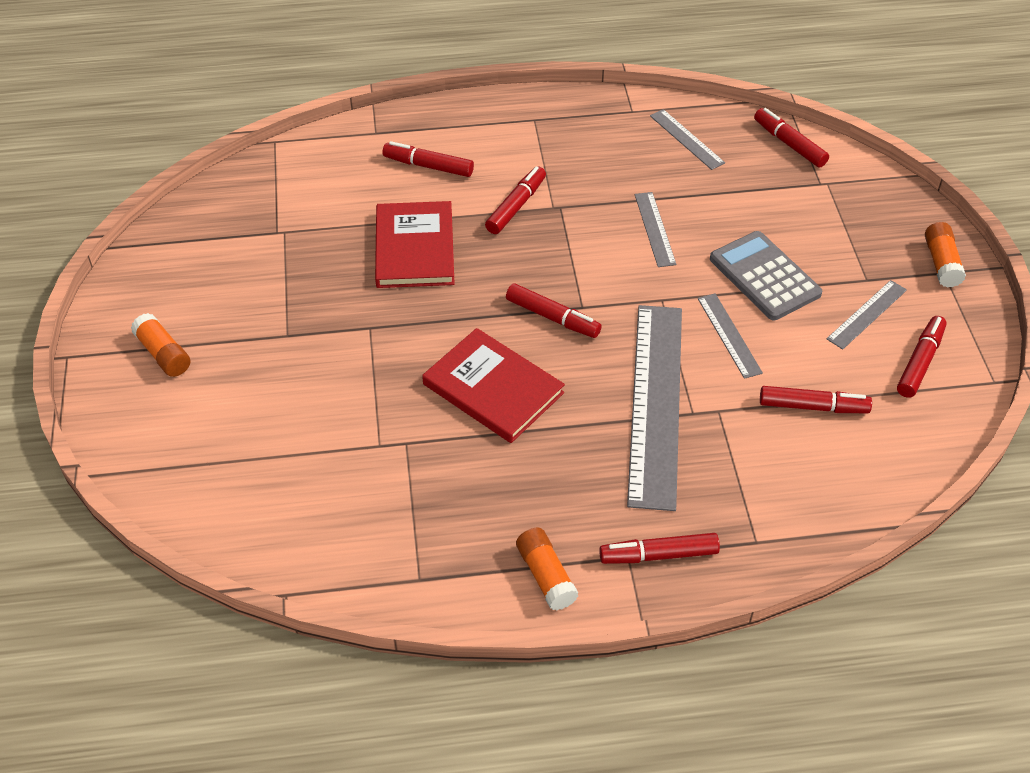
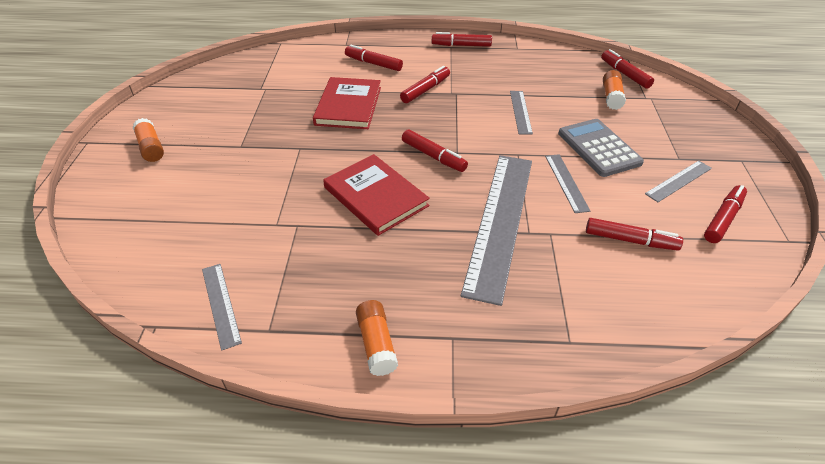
camera: 10 degrees right, 5 degrees down
red marker [599,533,720,564] -> red marker moved to [432,32,492,47]
grey ruler [650,109,725,170] -> grey ruler moved to [202,264,242,351]
orange glue stick [925,222,966,288] -> orange glue stick moved to [603,70,626,110]

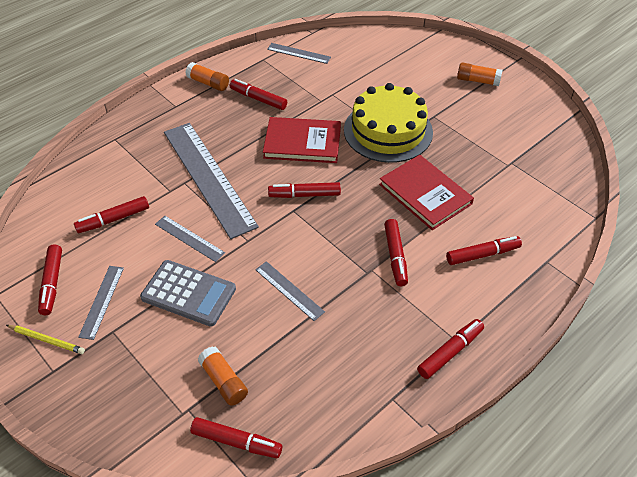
camera: 135 degrees right, 5 degrees up
none -> yellow pencil [6,325,85,354]
none -> red marker [230,79,287,110]
none -> yellow cake [344,83,433,163]

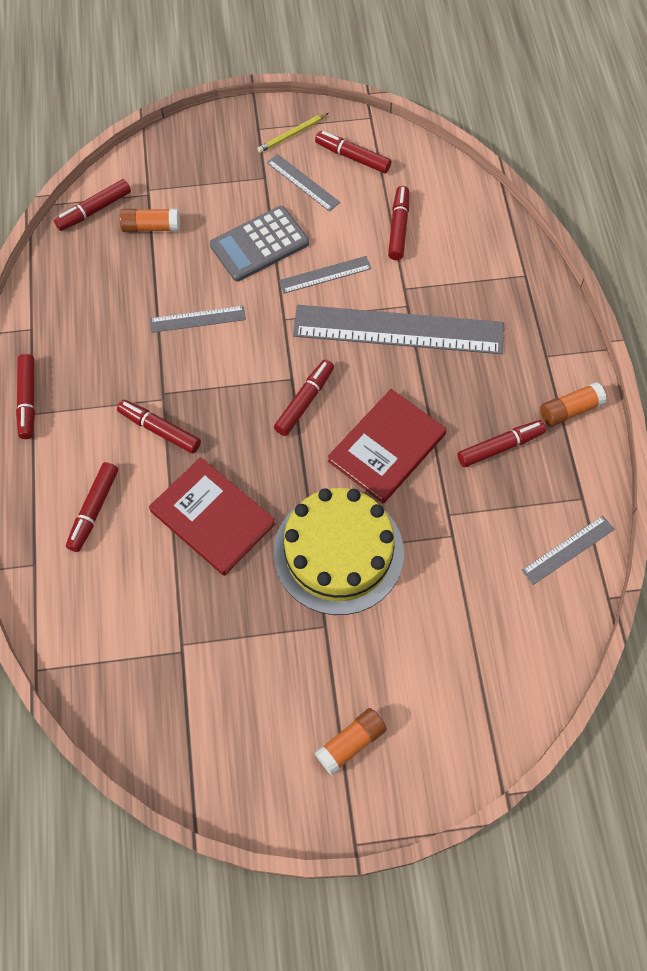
camera: 125 degrees right, 15 degrees up
red book [379,155,474,230] -> red book turned 45 degrees clockwise [149,457,275,576]

